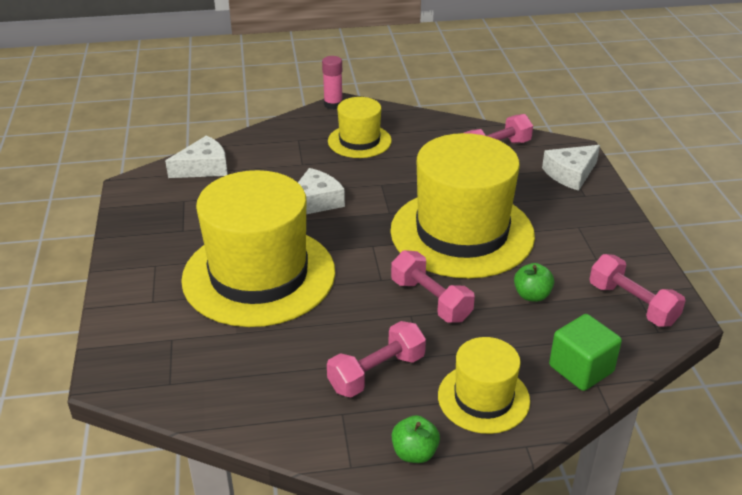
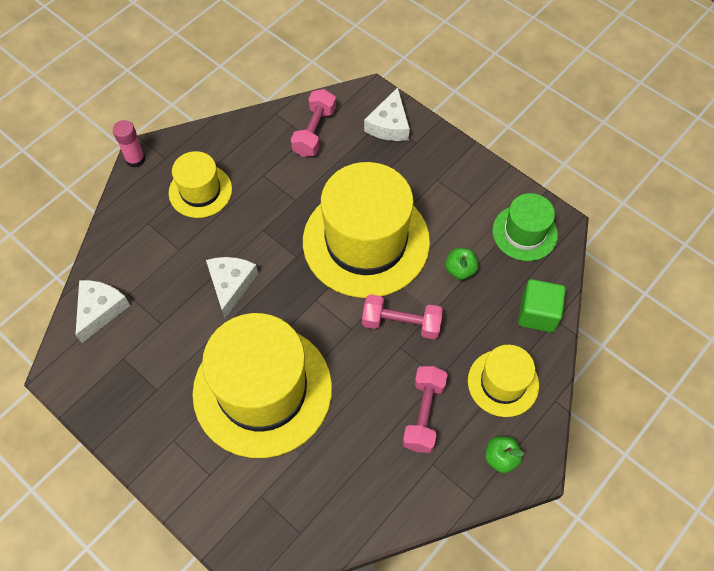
camera: 40 degrees left, 25 degrees up
pink dumbbell [589,254,686,327] -> green hat [492,193,558,261]

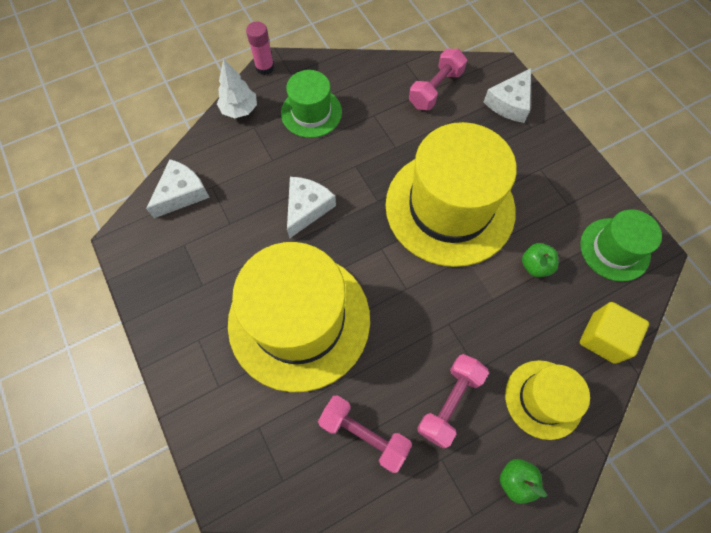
camera: 20 degrees right, 5 degrees up
yellow hat [169,151,232,218] -> green hat [281,70,342,138]
pink dumbbell [362,294,443,339] -> pink dumbbell moved to [318,395,412,473]
green cube [518,279,566,332] -> yellow cube [580,302,649,364]
none -> white tree [217,59,257,118]

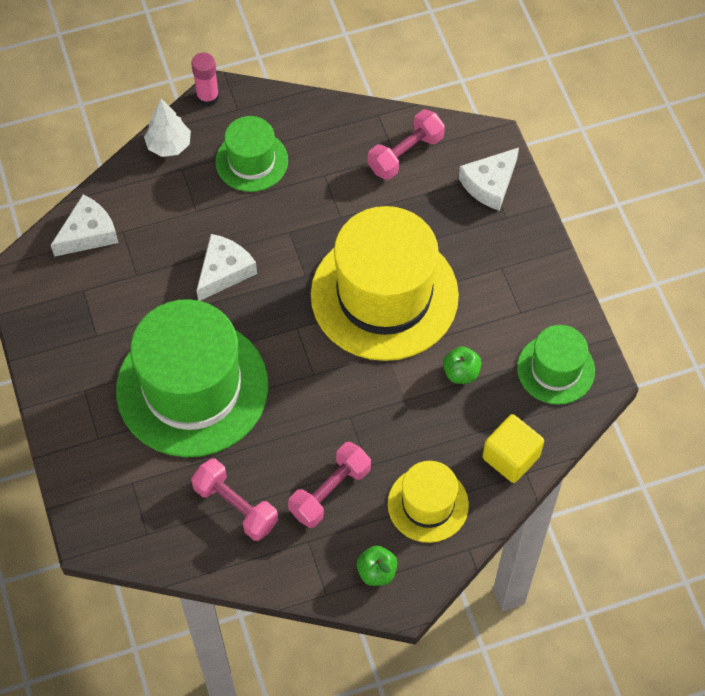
camera: 10 degrees right, 5 degrees down
yellow hat [228,242,370,392] -> green hat [116,299,269,457]

